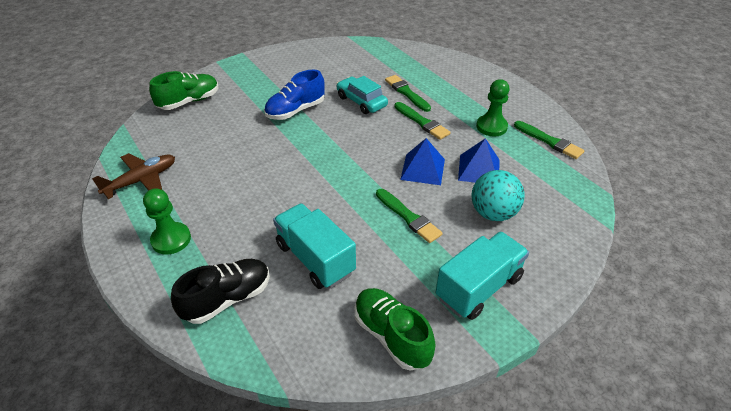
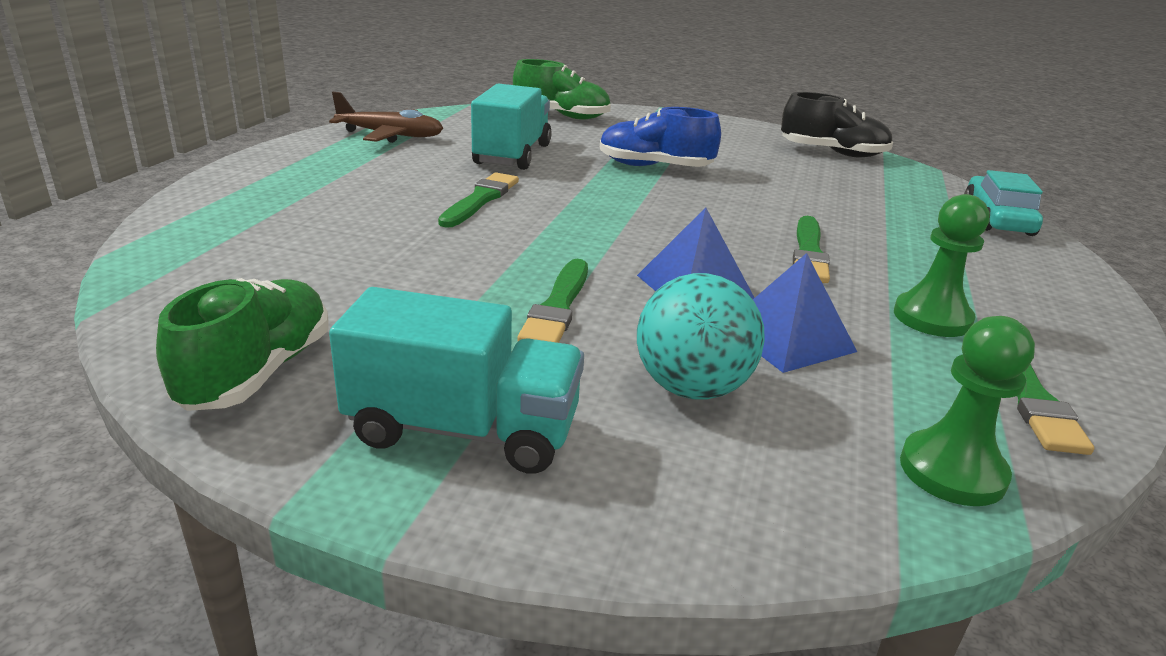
camera: 50 degrees right, 15 degrees down
green pawn [143,188,191,255] -> green pawn moved to [900,316,1035,506]
black shoe [171,259,270,324] -> black shoe moved to [781,92,893,158]
turquoise truck [273,203,356,289] -> turquoise truck moved to [471,84,552,170]
turquoise car [336,76,388,114] -> turquoise car moved to [964,170,1043,236]
green brush [385,75,431,112] -> green brush moved to [438,172,519,228]

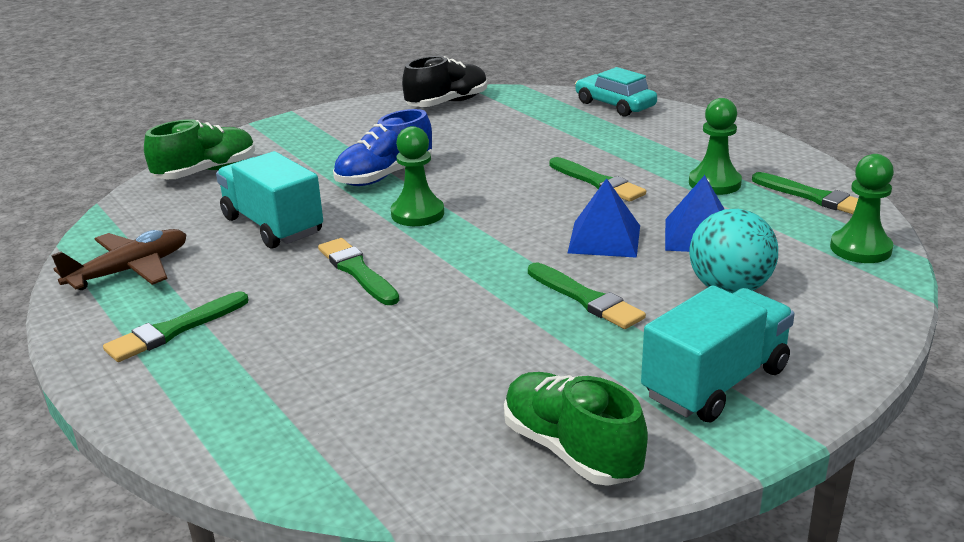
camera: 50 degrees left, 0 degrees up
none -> green brush [103,291,249,362]
none -> green pawn [391,126,444,226]

